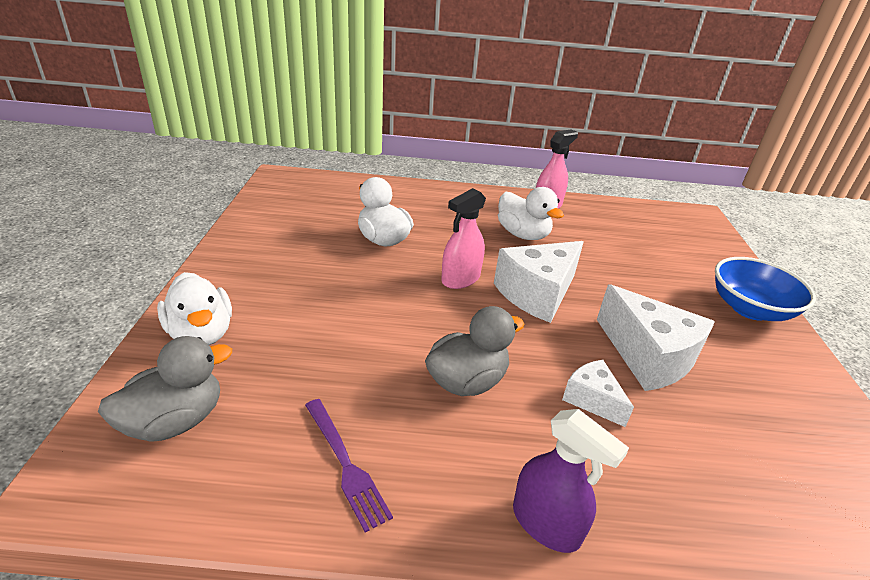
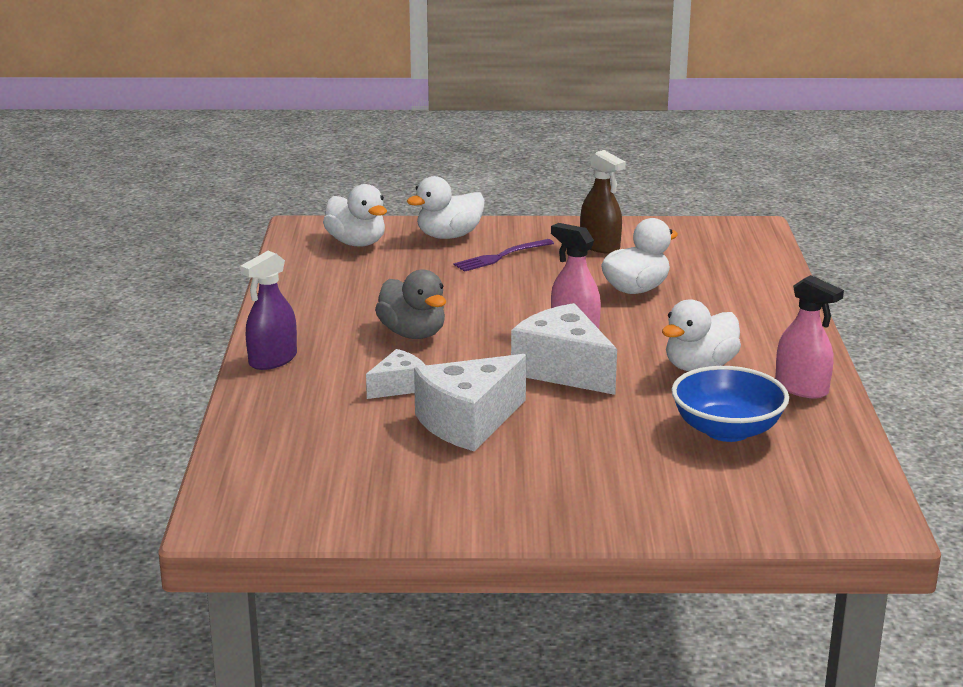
camera: 90 degrees right, 10 degrees down
grey duck [98,336,232,442] -> white duck [323,184,387,247]
purple fork [305,399,393,532] -> purple fork moved to [454,239,554,272]
blue bowl [715,257,816,321] -> blue bowl moved to [671,366,789,442]
none -> brown spray bottle [580,150,626,254]

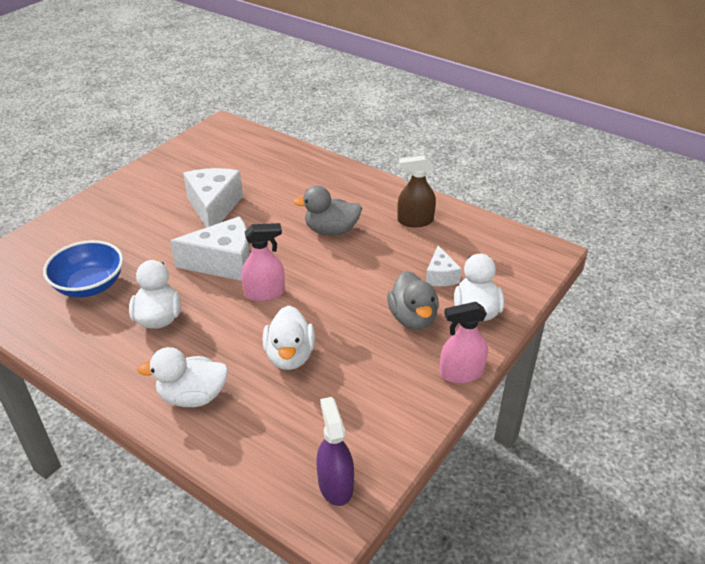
camera: 125 degrees right, 15 degrees up
purple spray bottle [240,251,297,370] -> purple spray bottle moved to [317,397,354,506]
white duck [323,184,387,247] -> white duck moved to [137,347,228,407]
white cheese [366,349,426,399] -> white cheese moved to [426,246,462,286]
purple fork [454,239,554,272] -> grey duck [387,271,439,330]
brown spray bottle [580,150,626,254] -> brown spray bottle moved to [397,155,436,227]
pink spray bottle [775,275,844,399] -> pink spray bottle moved to [440,302,488,383]

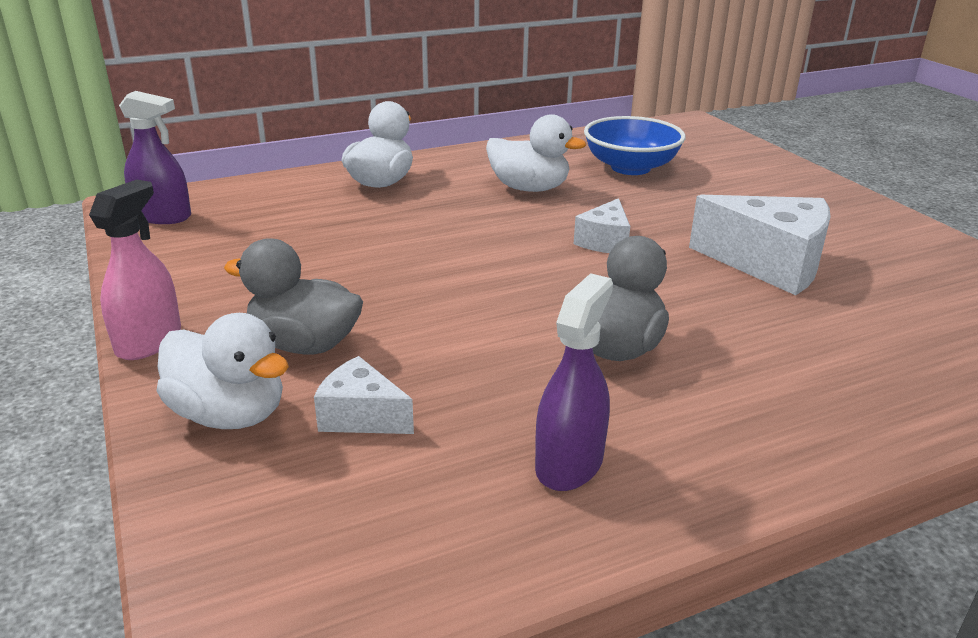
camera: 120 degrees right, 10 degrees down
white cheese [170,216,250,281] -> white cheese [574,198,630,253], size x0.55
pink spray bottle [241,223,285,301] -> none
white duck [263,306,315,370] -> none
brown spray bottle [397,155,436,227] -> purple spray bottle [535,273,613,491]

